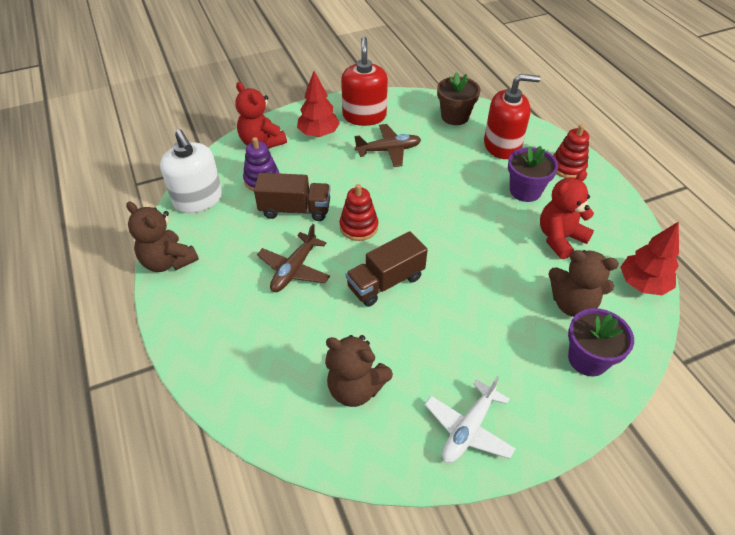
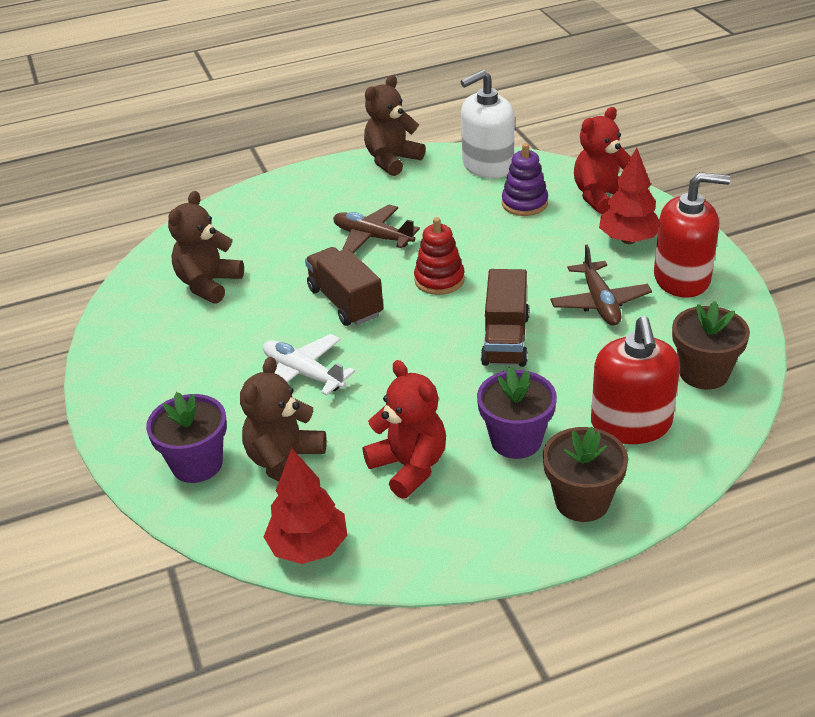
camera: 95 degrees right, 10 degrees down
brown truck [254,173,330,221] -> brown truck moved to [481,269,529,367]
white plane [425,376,516,463] -> white plane moved to [263,334,355,396]
red stacking toy [553,124,589,178] -> brown flower pot [543,427,628,522]

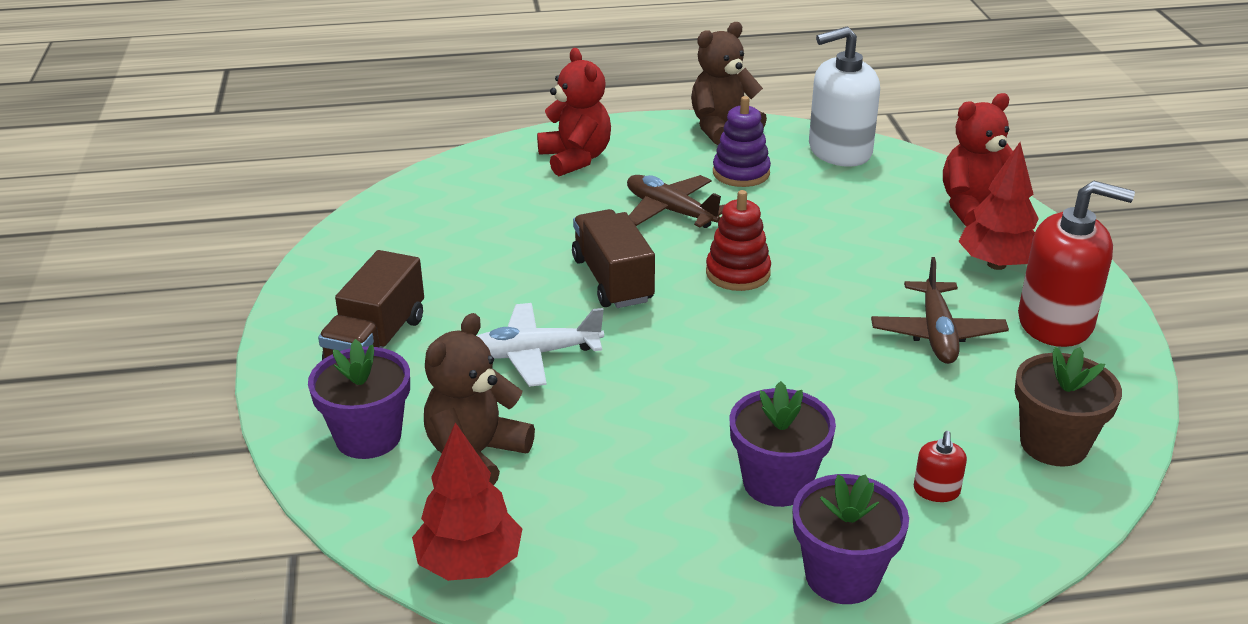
camera: 10 degrees right, 5 degrees down
brown teddy bear [168,191,244,304] -> none
white plane [263,334,355,396] -> white plane turned 60 degrees counterclockwise [477,303,604,387]
red teddy bear [363,360,446,499] -> red teddy bear moved to [537,48,611,176]
brown truck [481,269,529,367] -> brown truck moved to [318,250,424,360]
purple stacking toy [502,143,548,216] -> purple stacking toy moved to [713,96,771,187]
brown flower pot [543,427,628,522] -> purple flower pot [793,474,909,604]
red soap dispenser [591,316,680,444] -> red soap dispenser [914,431,967,502], size x0.42

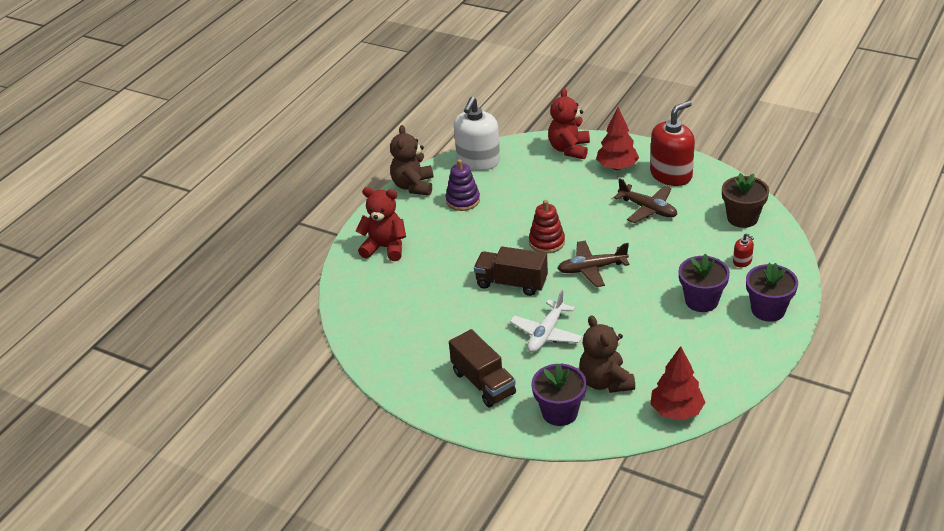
camera: 50 degrees left, 5 degrees up
brown plane [627,175,725,228] -> brown plane moved to [557,241,630,287]

